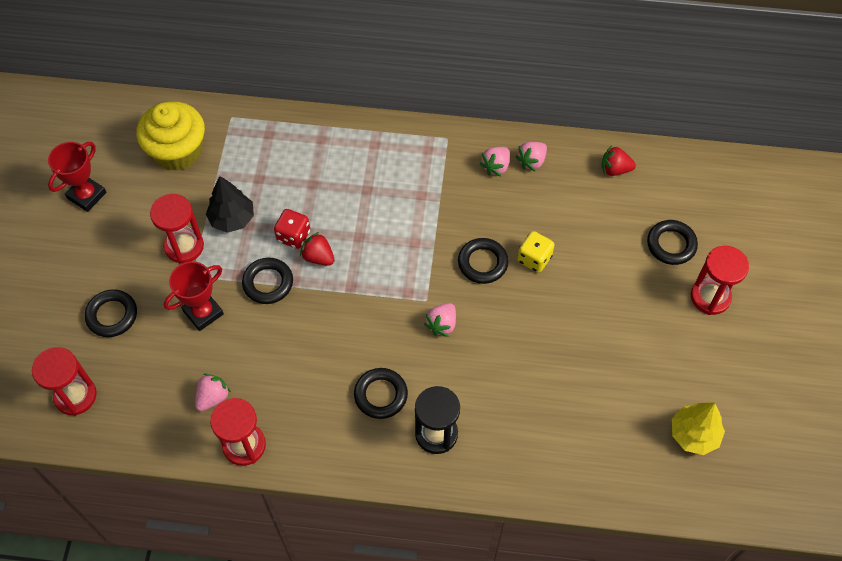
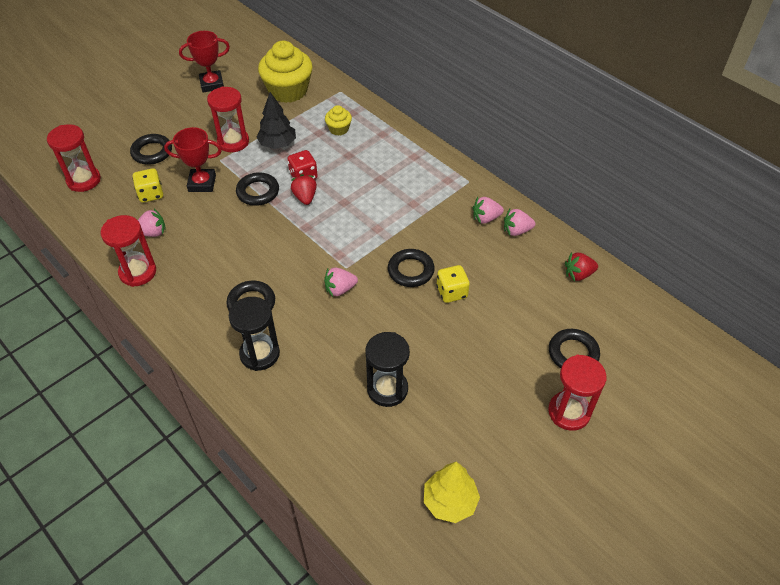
camera: 40 degrees right, 10 degrees down
red strawberry [601,145,636,176] -> red strawberry turned 60 degrees counterclockwise [565,252,598,281]
none -> yellow dice [132,168,163,203]
none -> yellow cupcake [325,105,352,136]
none -> black hourglass [365,332,410,407]

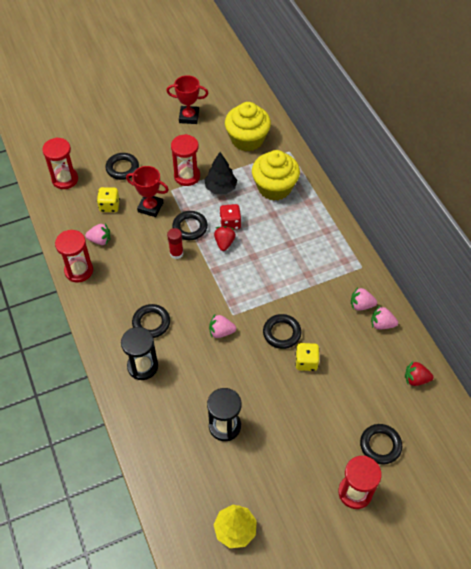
camera: 20 degrees right, 5 degrees up
yellow cupcake [325,105,352,136] -> yellow cupcake [252,150,300,200], size x2.07
none -> red glue stick [167,228,183,259]

